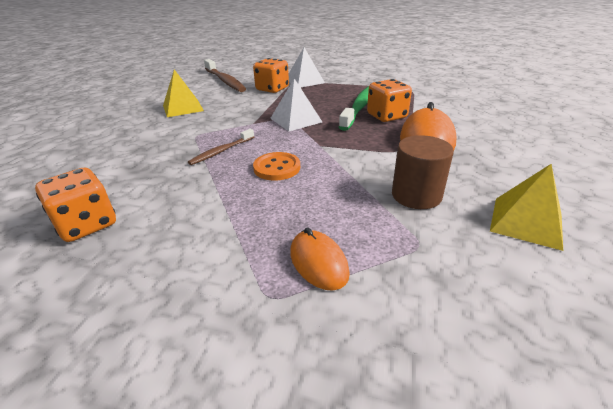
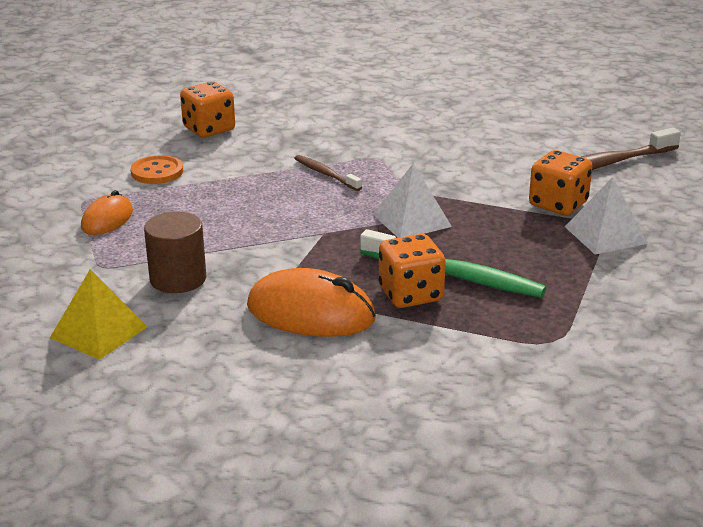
camera: 95 degrees right, 5 degrees down
yellow pyramid [163,69,204,117] -> none
orange button [253,152,300,181] -> orange button moved to [131,155,183,184]
orange mouse [290,227,350,291] -> orange mouse turned 45 degrees counterclockwise [81,190,133,235]

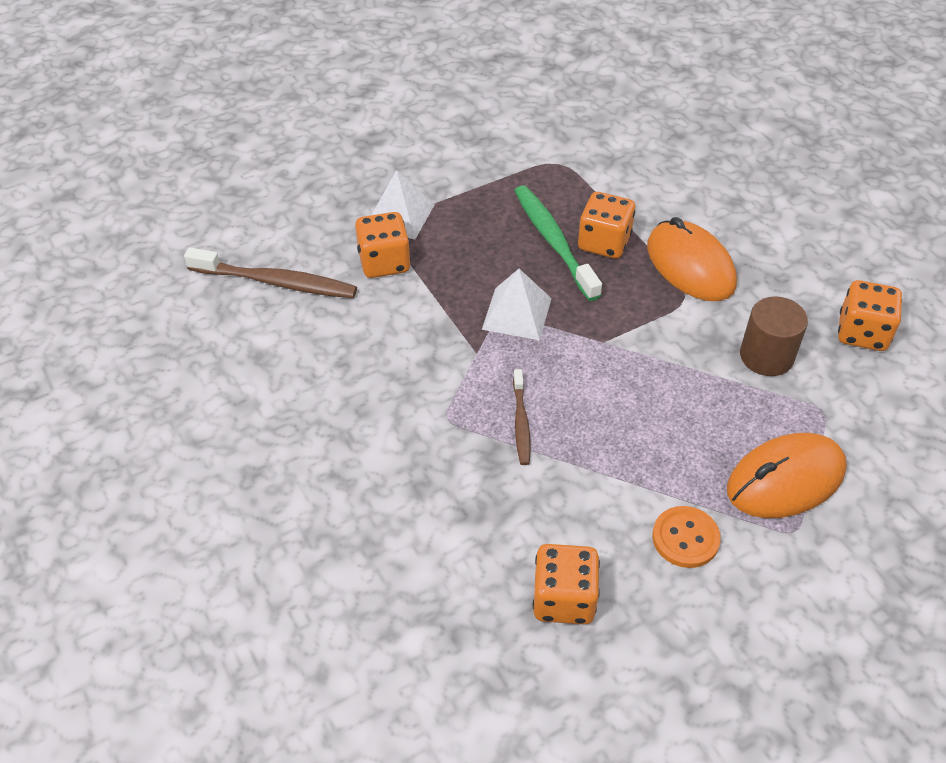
camera: 140 degrees left, 20 degrees up
yellow pyramid [50,269,147,360] -> orange dice [838,280,902,351]
orange mouse [81,190,133,235] -> orange mouse [727,433,847,518], size x1.71

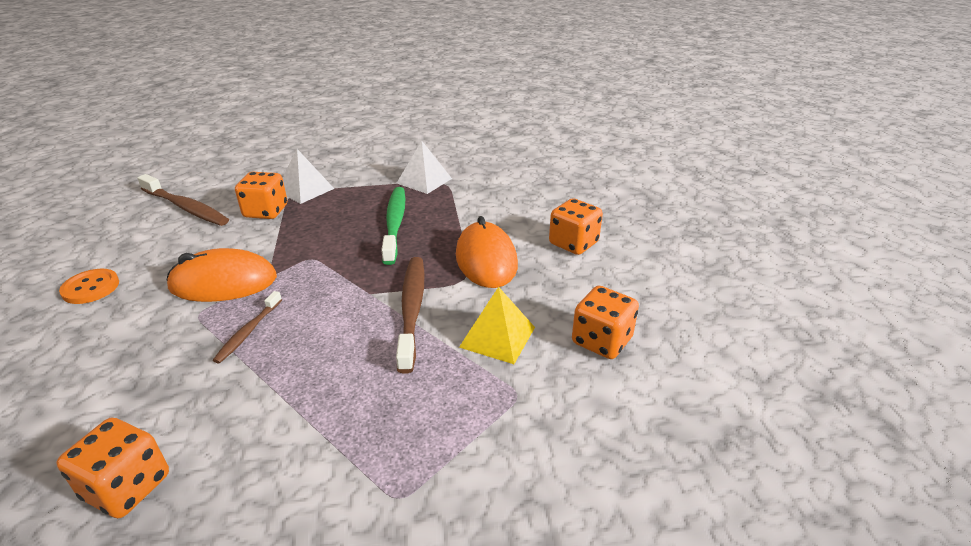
camera: 20 degrees right, 15 degrees down
white pyramid [482,269,552,340] -> white pyramid moved to [397,141,452,194]
orange dice [578,192,635,259] -> orange dice moved to [549,198,603,255]
orange button [652,506,721,568] -> orange button moved to [59,269,119,304]
orange mouse [727,433,847,518] -> orange mouse moved to [167,248,277,302]
brown cylinder [740,296,808,376] -> yellow pyramid [459,287,535,364]
none -> brown toothbrush [396,257,424,373]

